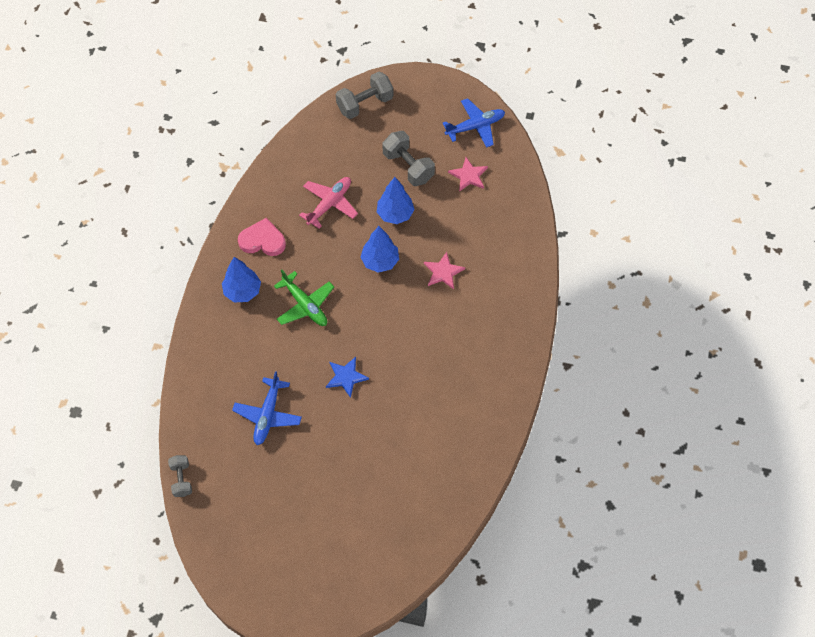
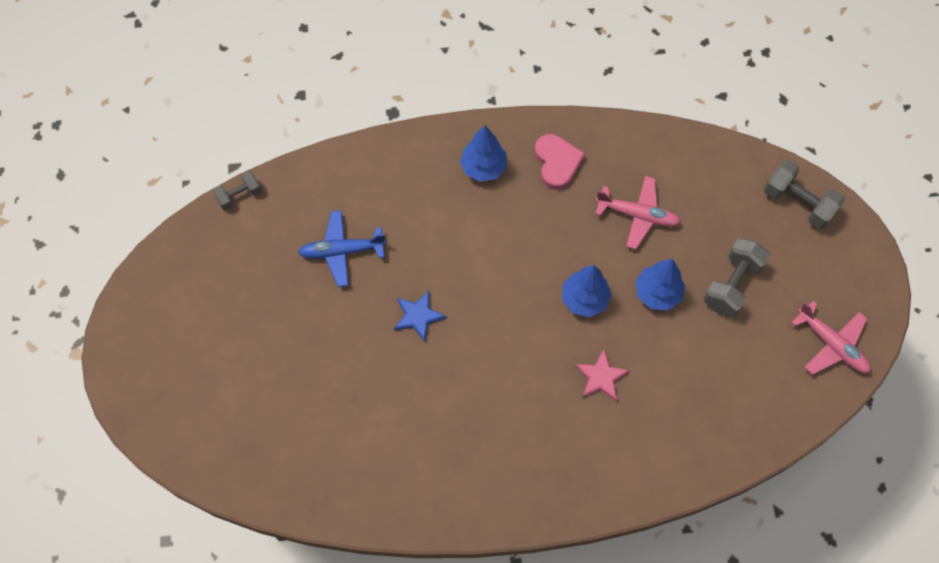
camera: 70 degrees right, 5 degrees up
green plane [274,270,334,326] -> none
blue plane [443,98,505,148] -> pink plane [791,301,871,375]
pink star [448,157,488,191] -> none

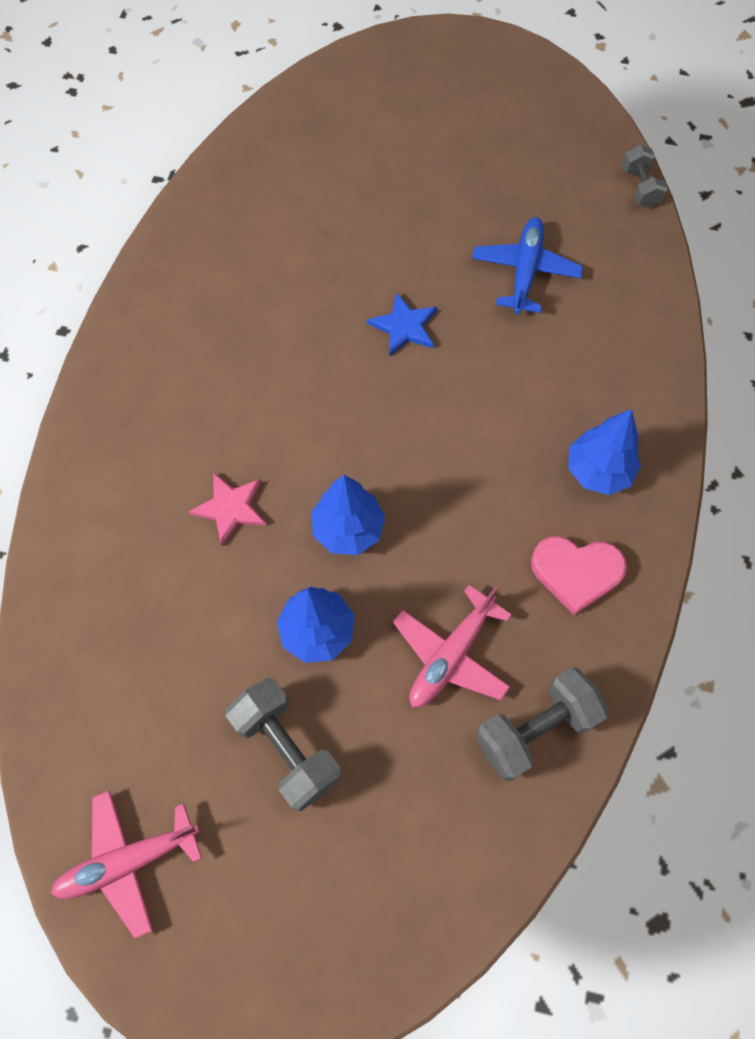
camera: 110 degrees right, 0 degrees up
grey dumbbell [764,160,845,229] -> grey dumbbell moved to [476,667,609,781]

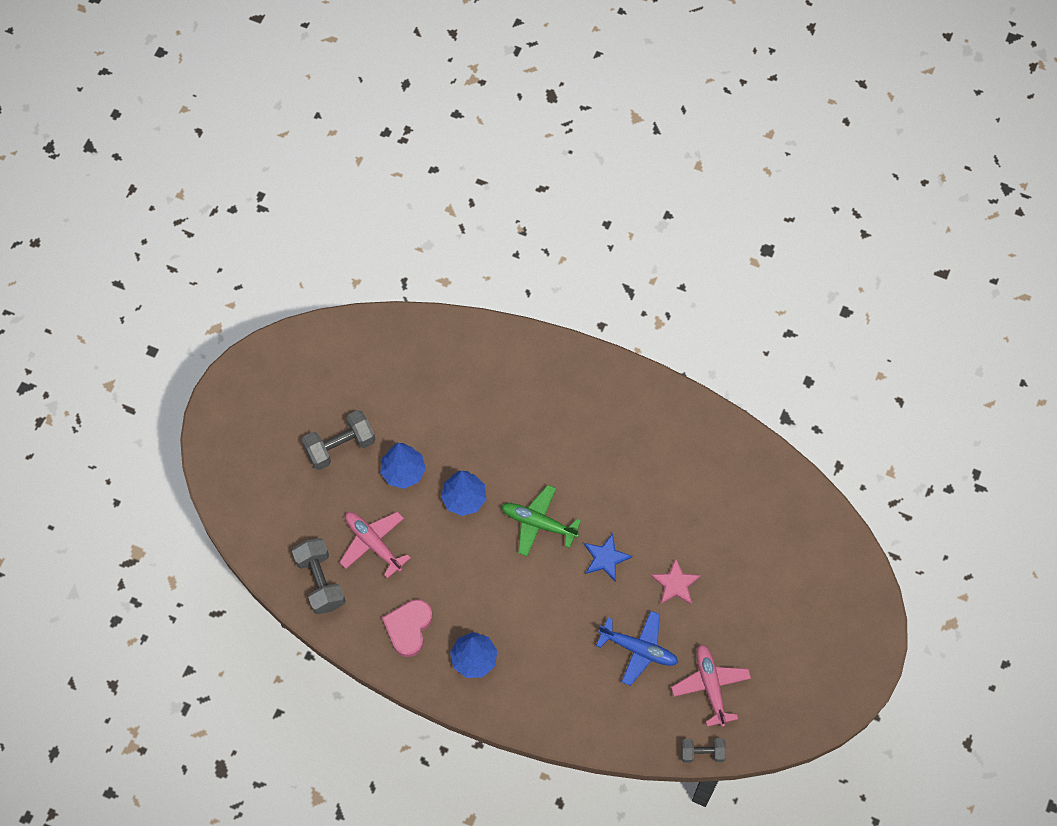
camera: 100 degrees right, 0 degrees up
pink plane [51,790,202,939] -> pink plane moved to [671,644,751,727]
pink star [188,472,267,546] -> pink star moved to [651,558,701,605]
none -> green plane [501,485,581,556]

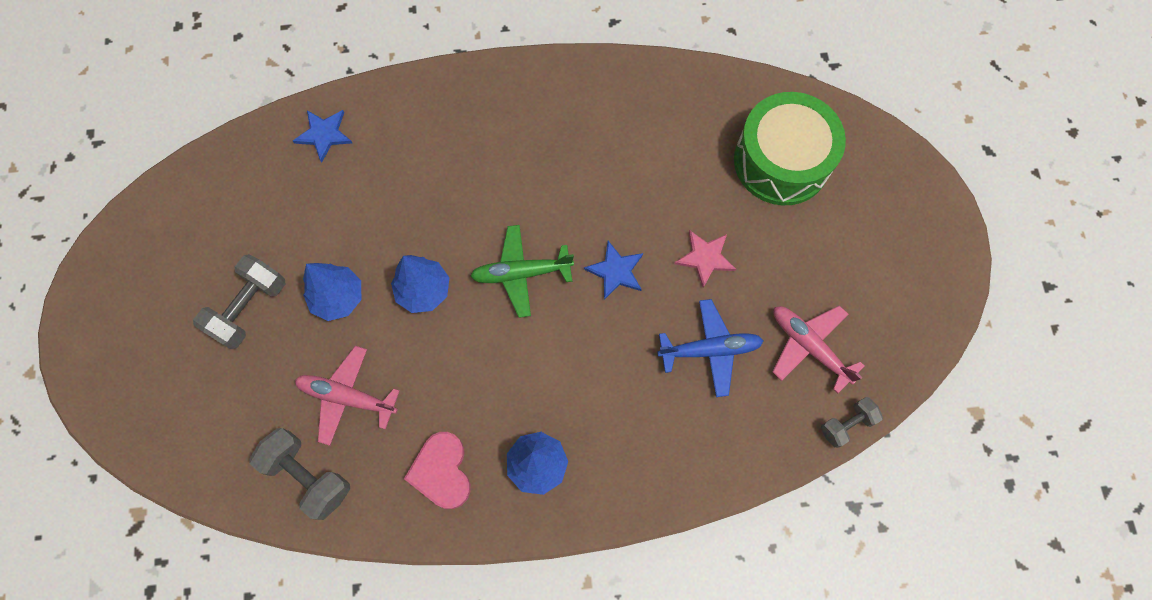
camera: 30 degrees left, 5 degrees up
none -> blue star [293,110,352,162]
none -> green drum [734,92,846,205]

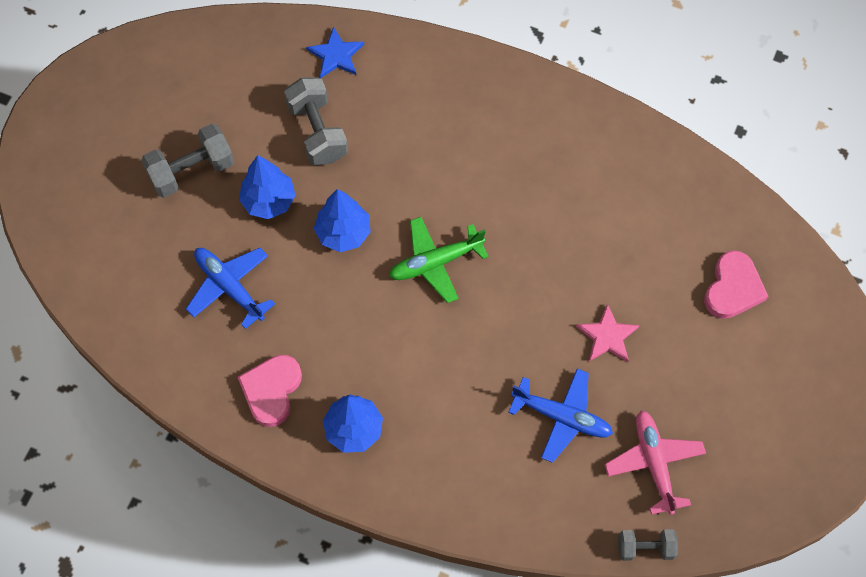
camera: 30 degrees right, 5 degrees down
grey dumbbell [250,428,350,520] -> grey dumbbell moved to [284,77,348,165]
pink plane [295,346,400,446] -> blue plane [186,248,275,329]
green plane [470,225,574,318] -> green plane turned 45 degrees counterclockwise [389,217,489,303]
blue star [584,241,643,300] -> none
green drum [734,92,846,205] -> pink heart [704,250,768,319]

